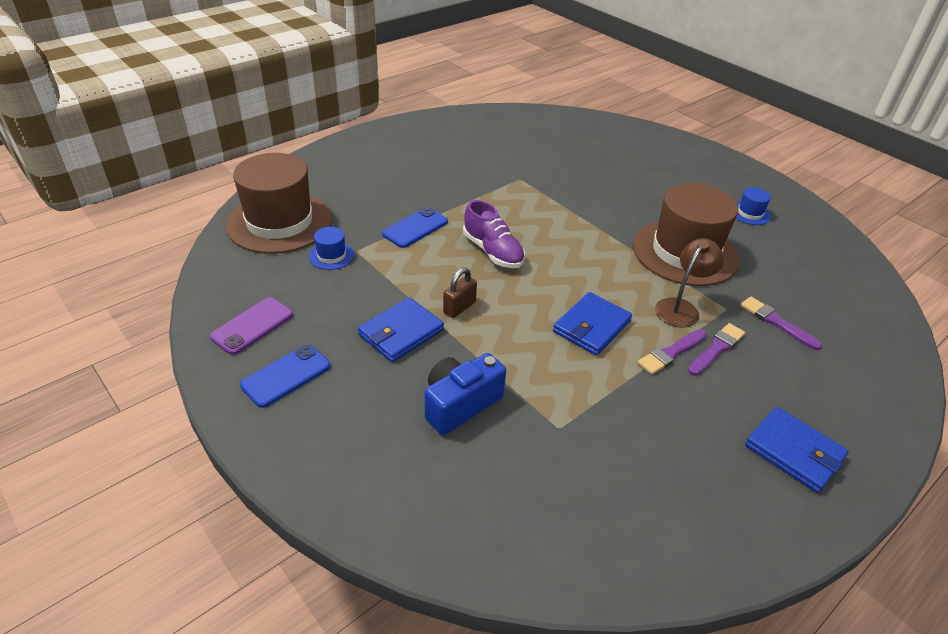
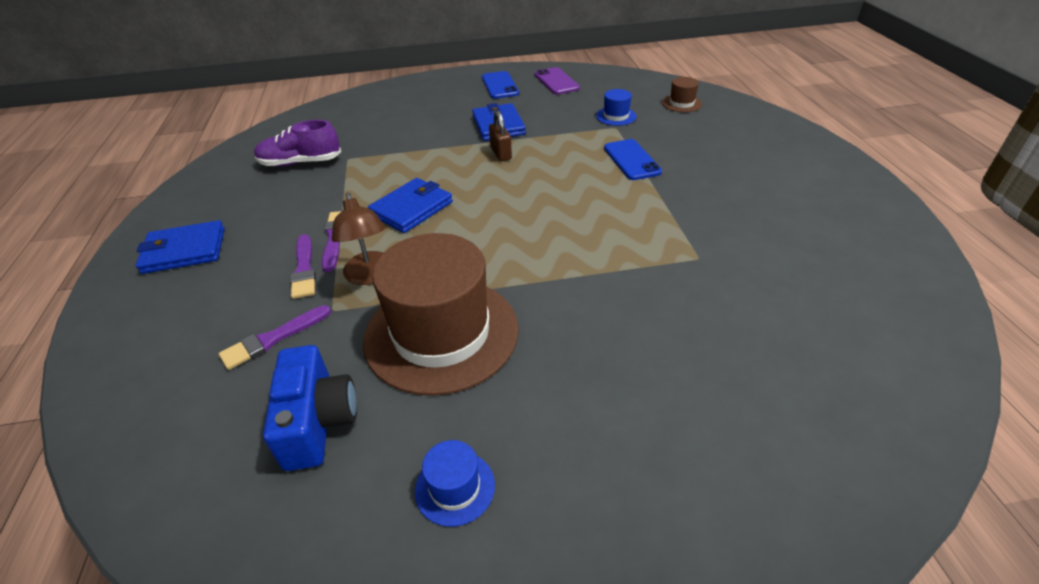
camera: 125 degrees right, 0 degrees up
brown hat [225,153,332,254] -> brown hat [662,77,702,112], size x0.41
blue camera [425,353,506,435] -> blue camera moved to [263,345,357,471]
purple shoe [463,200,525,268] -> purple shoe moved to [254,120,341,167]
blue wallet [553,292,632,356] -> blue wallet turned 60 degrees clockwise [368,178,453,233]
purple brush [740,297,822,350] -> purple brush turned 150 degrees clockwise [219,305,331,370]

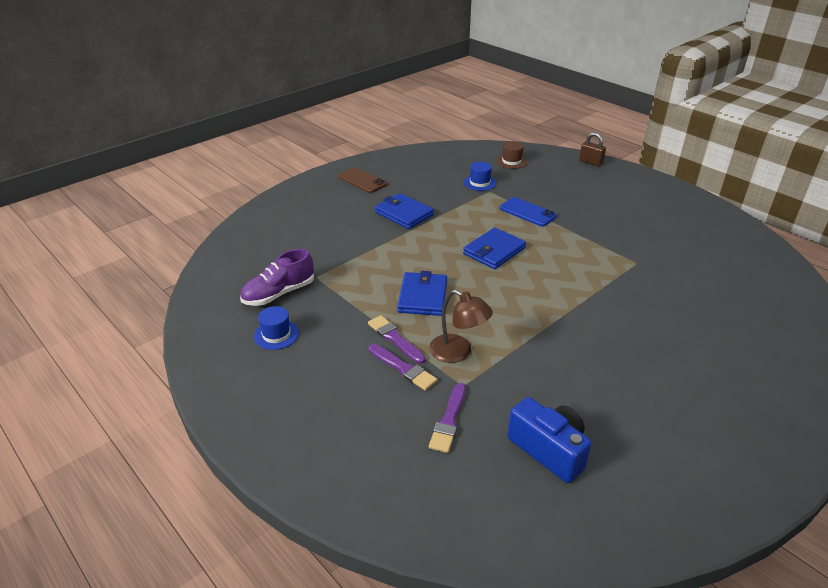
camera: 35 degrees left, 5 degrees down
blue wallet [135,220,225,274] -> blue wallet moved to [463,227,526,269]
brown hat [363,233,519,396] -> none
blue hat [415,440,495,527] -> blue hat moved to [254,306,299,350]
blue phone [482,71,519,99] -> brown phone [338,167,387,193]
brown padlock [489,111,512,161] -> brown padlock moved to [579,132,606,166]
purple phone [535,67,580,95] -> none

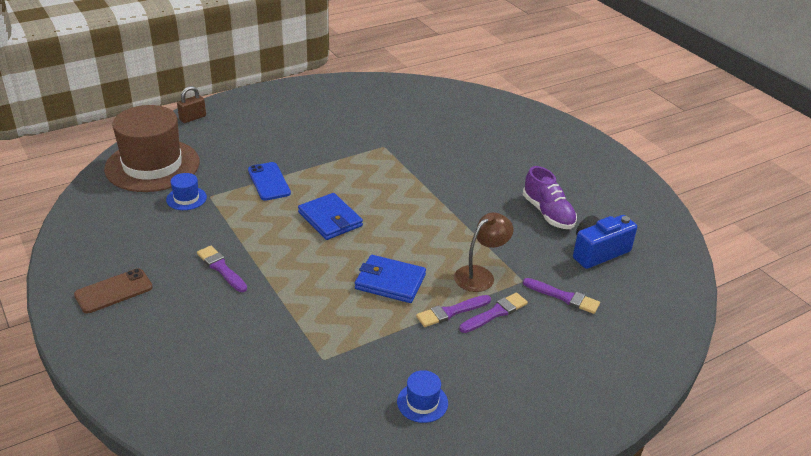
camera: 80 degrees left, 0 degrees up
purple shoe [240,249,314,306] -> purple shoe moved to [523,166,577,229]
blue wallet [375,193,434,229] -> purple brush [197,246,247,292]
brown hat [496,141,527,169] -> brown hat [104,105,200,192], size x2.45
blue phone [500,197,557,226] -> blue phone turned 75 degrees counterclockwise [248,162,291,201]

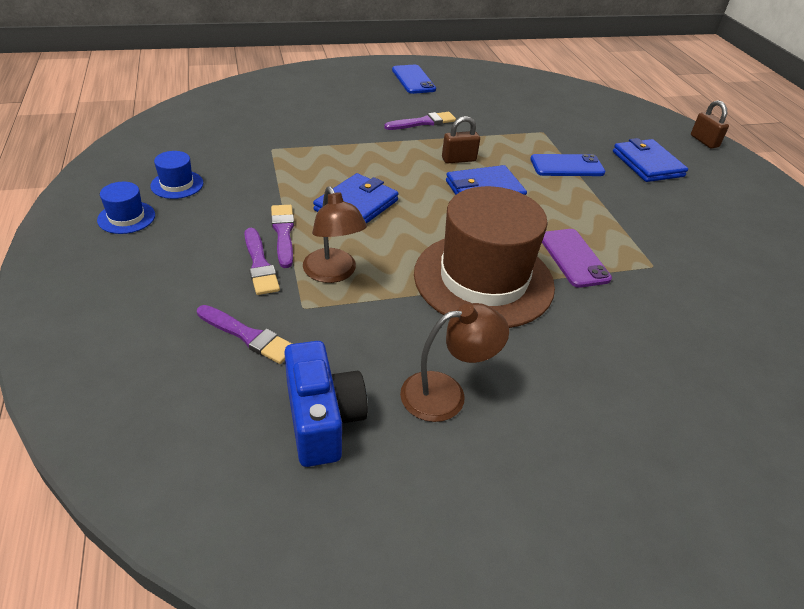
camera: 105 degrees right, 5 degrees up
brown phone [74,268,153,313] -> blue phone [392,65,436,94]
brown hat [104,105,200,192] -> brown hat moved to [414,186,555,328]
blue hat [166,173,207,210] -> blue hat moved to [97,182,155,234]
purple shoe [523,166,577,229] -> brown lamp [400,303,509,422]
purple brush [523,278,600,314] -> purple brush turned 105 degrees counterclockwise [197,305,292,364]
none -> brown padlock [442,116,480,163]
none -> purple phone [542,229,612,288]
none -> blue wallet [613,138,688,182]

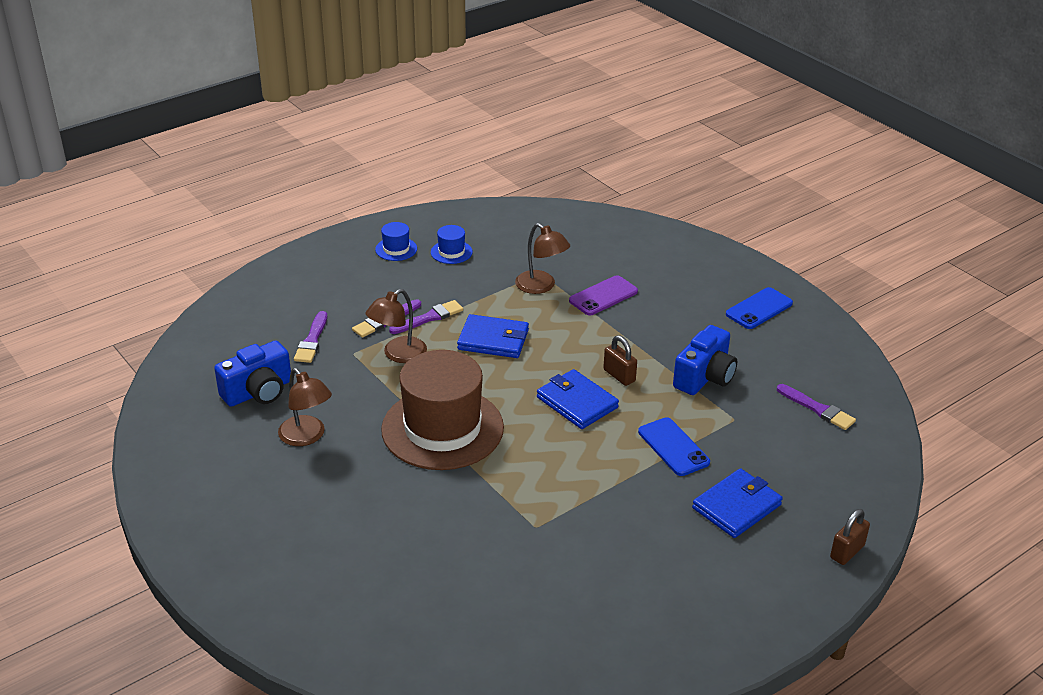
camera: 70 degrees right, 5 degrees down
purple brush [384,112,456,130] -> purple brush moved to [777,384,856,430]
purple phone [542,229,612,288] -> purple phone moved to [569,275,638,315]
none -> brown lamp [515,223,570,294]
none -> blue camera [673,325,737,395]

